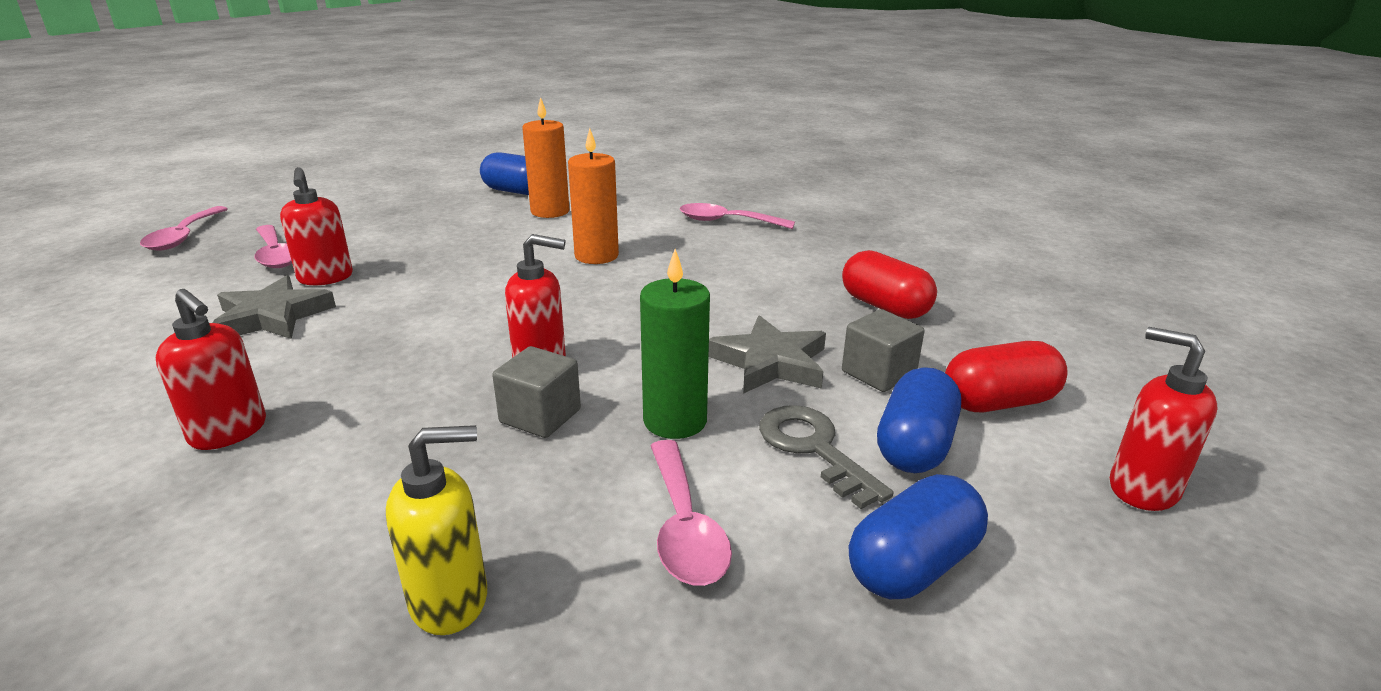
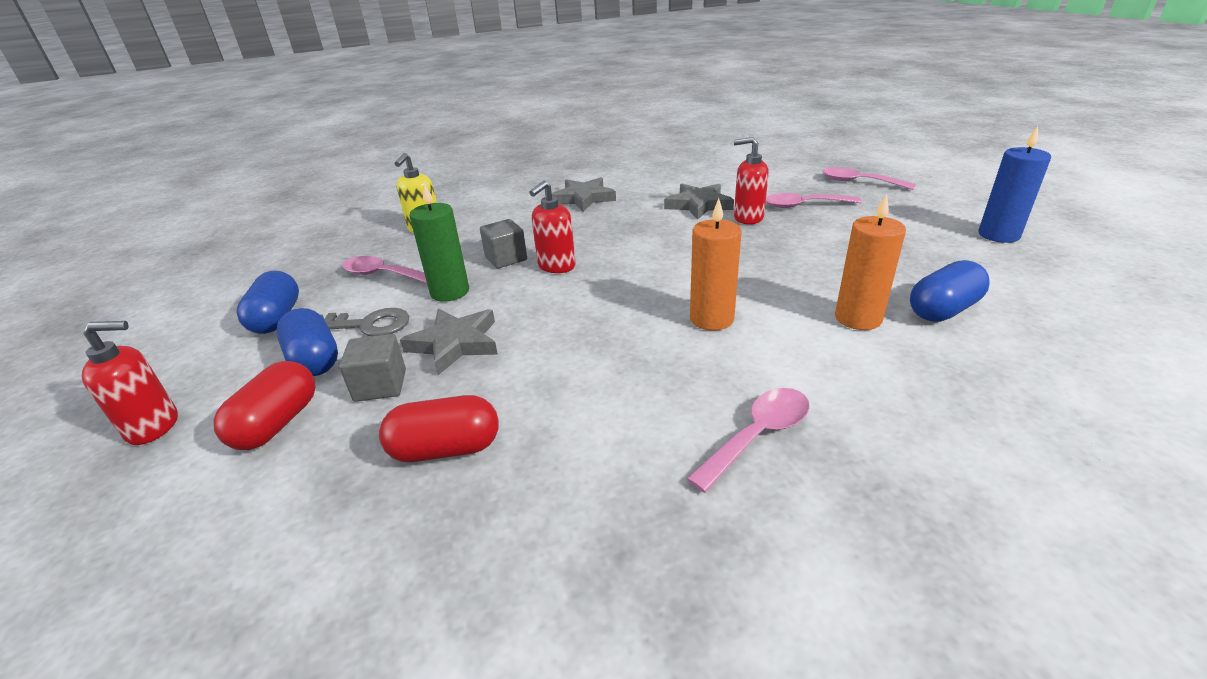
camera: 125 degrees right, 5 degrees up
red soap dispenser [156,289,266,450] -> grey star [552,177,616,212]
none -> blue candle [979,126,1051,243]

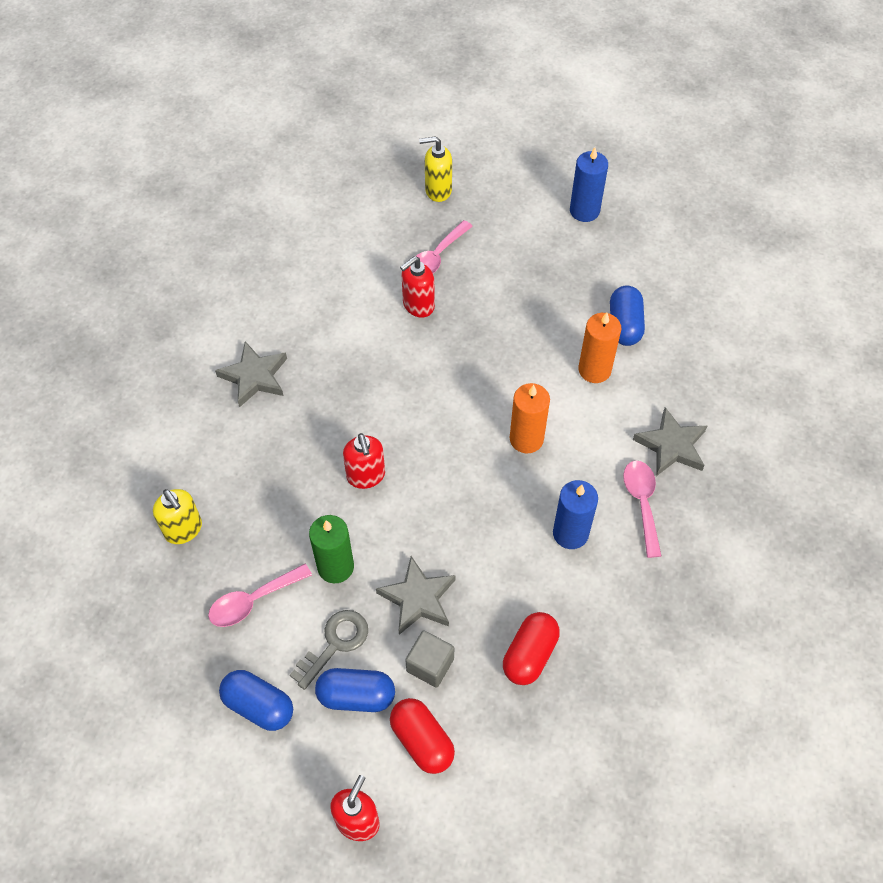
camera: 55 degrees left, 25 degrees up
grey cube [480,219,527,269] -> none
grey star [664,184,734,220] -> grey star moved to [633,407,707,476]
pink spoon [822,167,916,190] -> yellow soap dispenser [419,136,452,202]
none -> blue candle [553,480,598,549]

